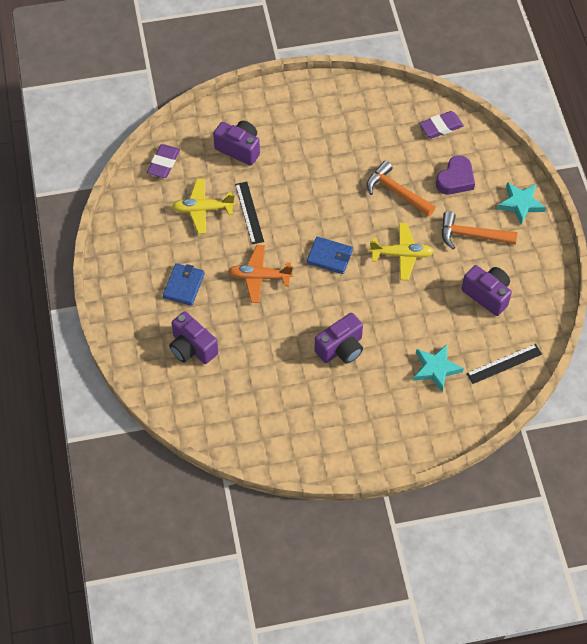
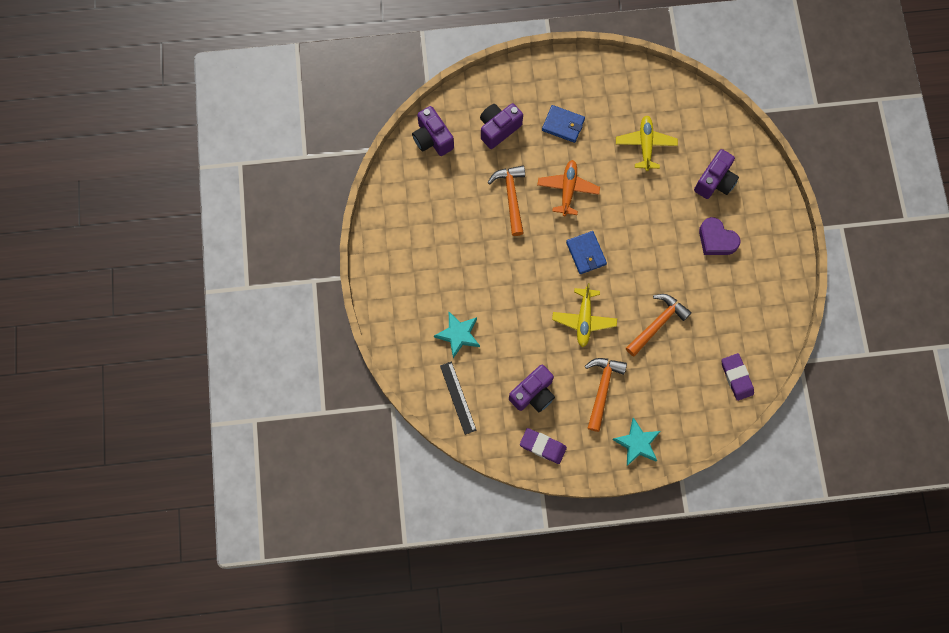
camera: 95 degrees right, 15 degrees up
purple eraser [147,144,180,178] -> purple eraser moved to [520,428,567,464]
black ruler [235,182,264,244] -> none
blue wallet [307,237,353,274] -> blue wallet turned 45 degrees counterclockwise [566,231,607,274]
purple camera [314,313,363,364] -> purple camera moved to [412,106,454,156]
purple heart [436,155,475,194] -> purple heart moved to [699,217,741,255]
none -> orange hammer [488,165,525,236]

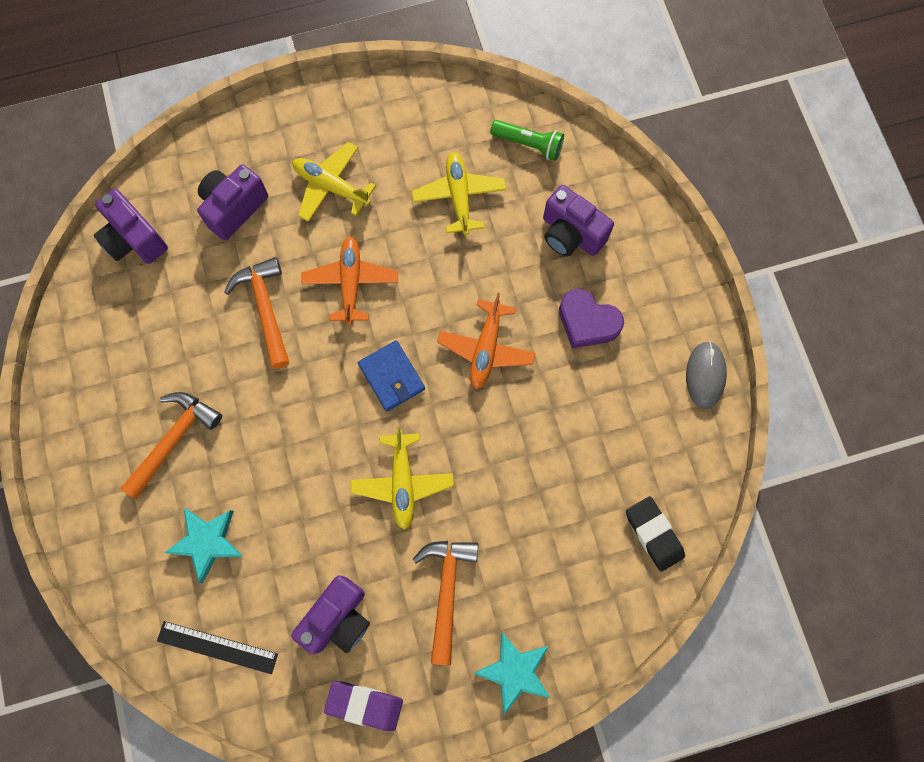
camera: 10 degrees left, 0 degrees up
black ruler [440,361,477,435] -> black ruler turned 45 degrees counterclockwise [157,621,278,674]
blue wallet [542,105,585,143] -> yellow plane [292,142,376,222]
orange hammer [626,294,692,356] -> orange hammer moved to [120,392,222,499]
purple camera [694,149,739,199] -> purple camera turned 105 degrees clockwise [543,185,614,257]
purple eraser [722,353,754,401] -> black eraser [626,496,685,572]
none -> orange plane [437,292,536,389]
none -> green flashlight [490,120,564,161]
none -> grey mouse [686,341,727,409]

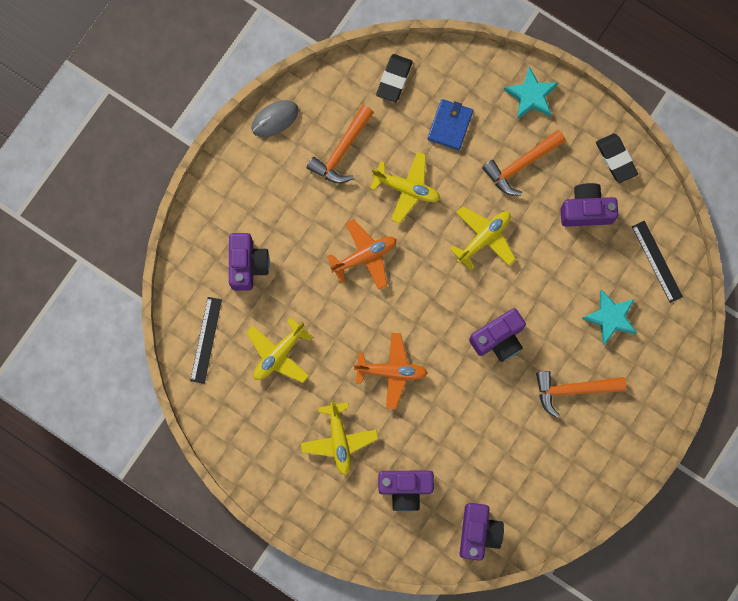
camera: 130 degrees left, 5 degrees up
orange hammer [224,257,289,369] -> orange hammer moved to [307,105,374,184]
orange plane [301,236,398,325] -> orange plane turned 135 degrees counterclockwise [354,333,428,409]
purple eraser [324,681,403,731] -> black eraser [596,133,638,183]
blue wallet [358,340,425,412] -> blue wallet moved to [428,99,473,150]
green flashlight [490,120,564,161] -> black ruler [190,297,222,384]
purple heart [559,289,624,349] -> none
none -> yellow plane [370,152,440,223]
none -> purple camera [469,308,526,362]

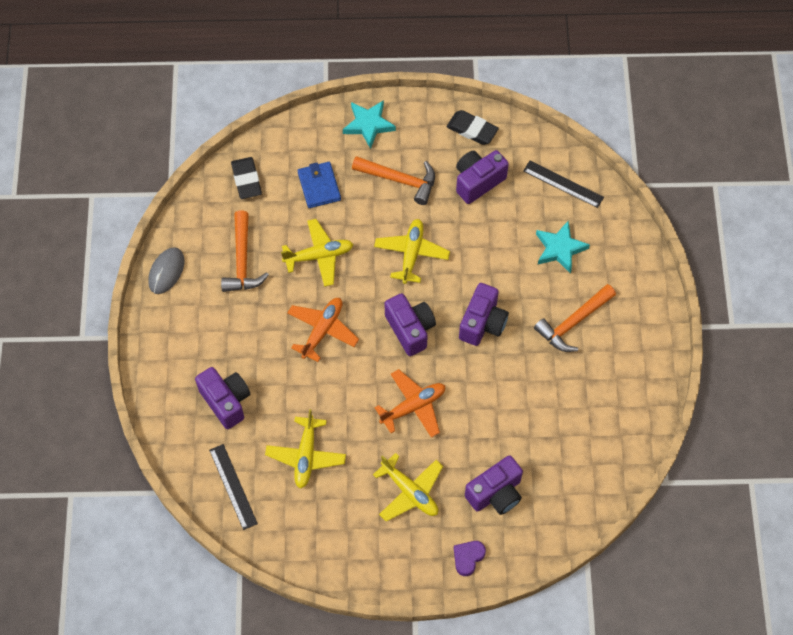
camera: 35 degrees left, 15 degrees down
purple camera [460,503,504,561] -> purple camera moved to [385,293,436,356]
orange hammer [482,130,566,196] -> orange hammer turned 90 degrees counterclockwise [352,156,435,205]
none -> purple heart [454,541,486,576]

